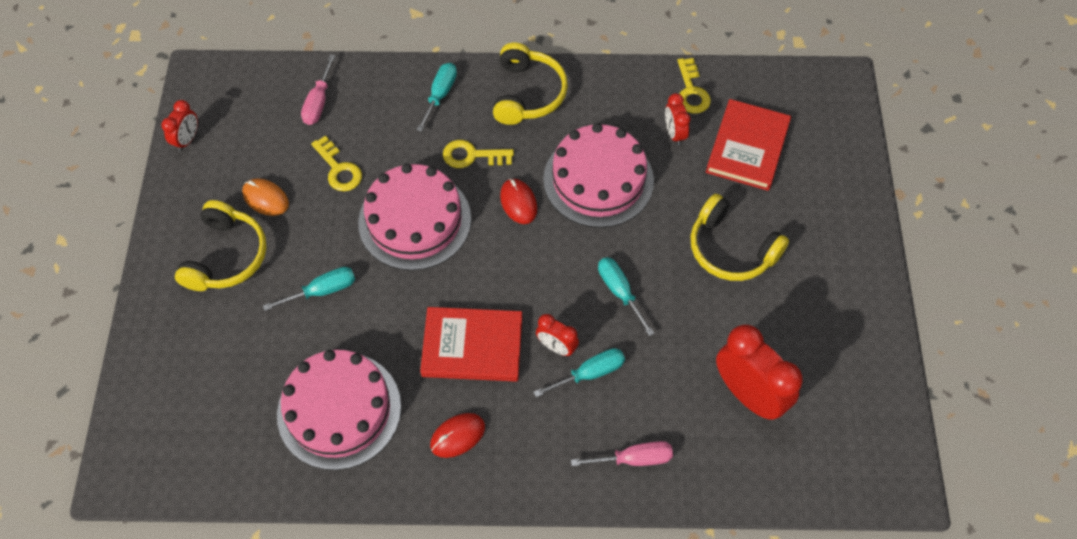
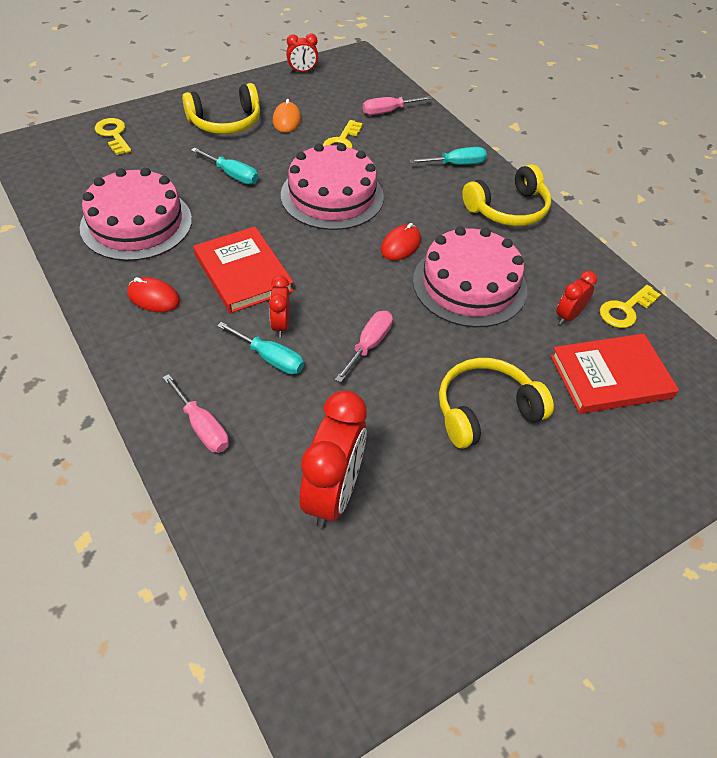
camera: 55 degrees right, 10 degrees down
yellow key [443,140,514,168] -> yellow key moved to [95,118,131,155]
turquoise screwdriver [598,257,655,336] -> pink screwdriver [335,311,393,382]
yellow headphones [690,194,789,281] -> yellow headphones turned 60 degrees clockwise [439,358,554,449]

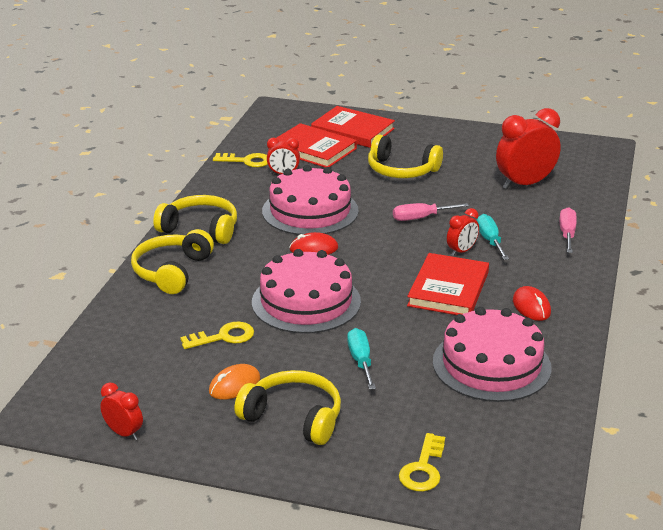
camera: 130 degrees left, 20 degrees down
pink screwdriver [363,96,432,115] -> none
turquoise screwdriver [409,147,487,165] -> yellow headphones [131,229,214,294]
none -> red book [311,106,395,148]

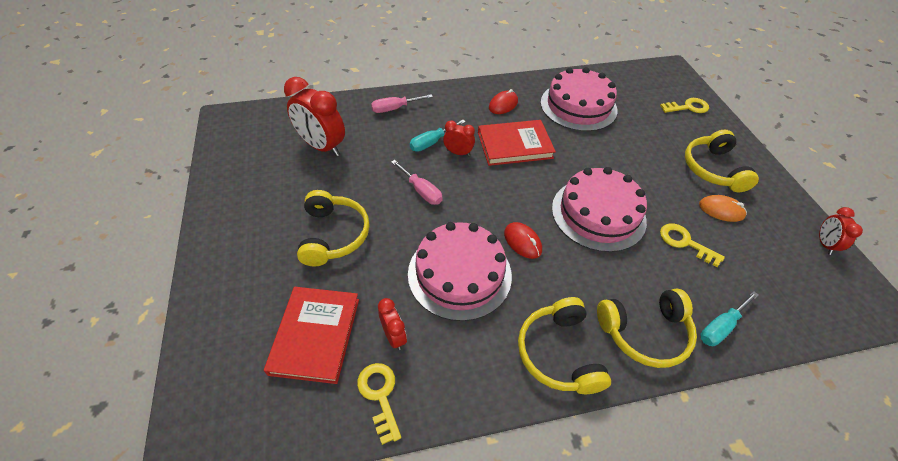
camera: 120 degrees left, 20 degrees up
red book [311,106,395,148] -> none
turquoise screwdriver [347,328,376,390] -> turquoise screwdriver moved to [700,291,759,346]

